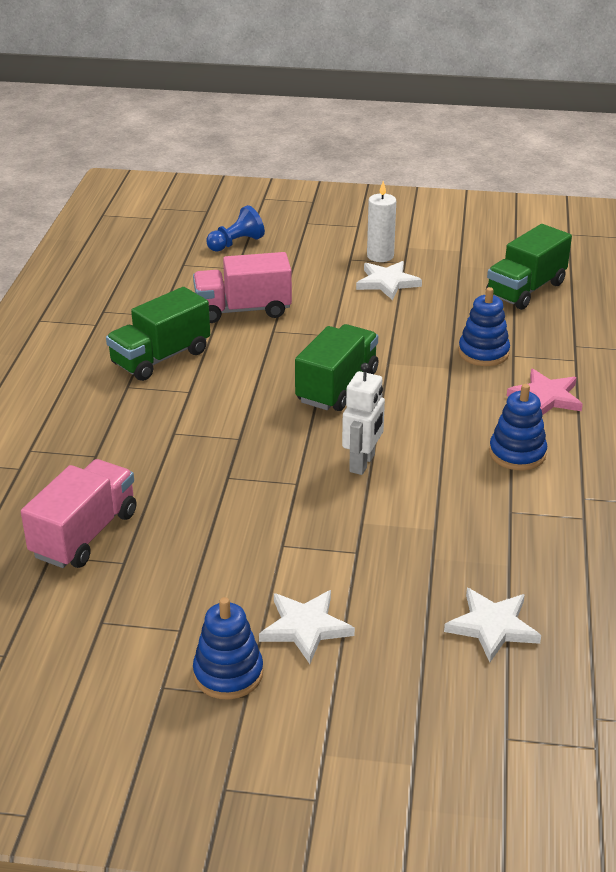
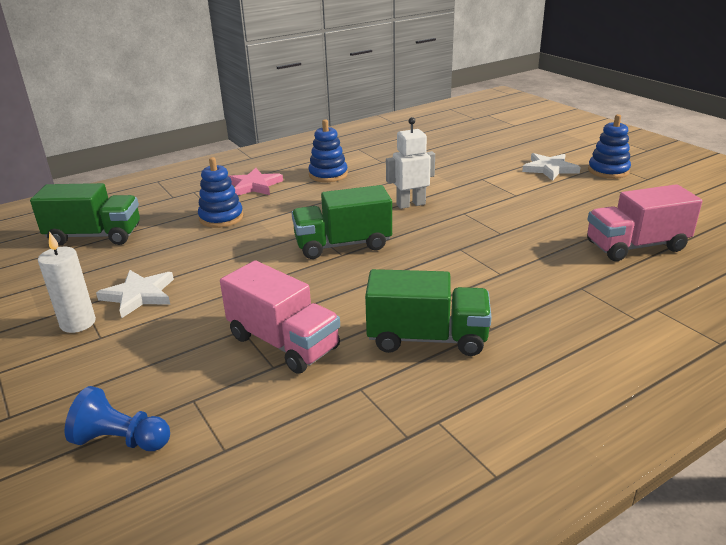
camera: 130 degrees left, 5 degrees down
white star [444,588,541,662] -> none

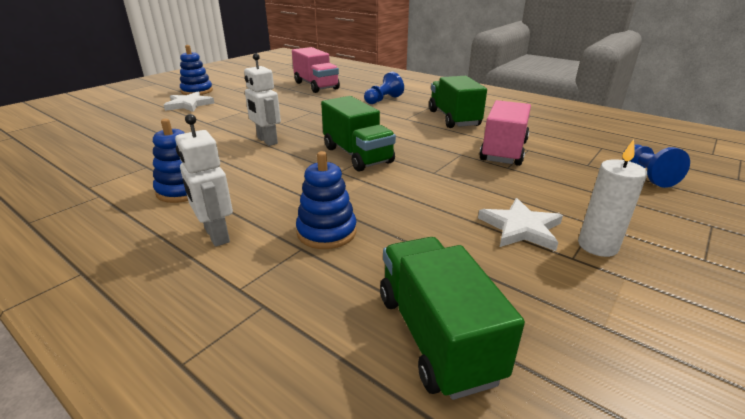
camera: 110 degrees left, 0 degrees up
pink star [229,168,283,195] -> white robot [175,114,233,247]
none -> blue pawn [364,72,404,104]

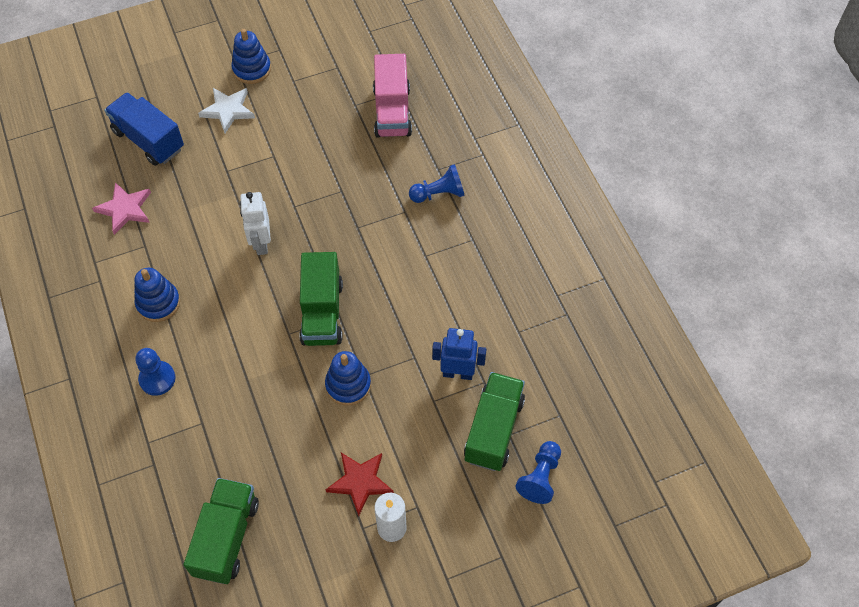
camera: 30 degrees right, 30 degrees up
white robot [175,114,233,247] -> blue pawn [135,348,175,396]
blue stacking toy [296,151,357,249] -> blue stacking toy moved to [325,351,371,406]
green truck [429,76,487,128] -> green truck moved to [464,372,525,471]
white star [478,198,563,251] -> red star [326,453,394,516]
pink truck [479,100,531,166] -> blue robot [432,328,486,380]
none -> pink star [92,182,151,235]
none -> blue truck [104,92,184,166]

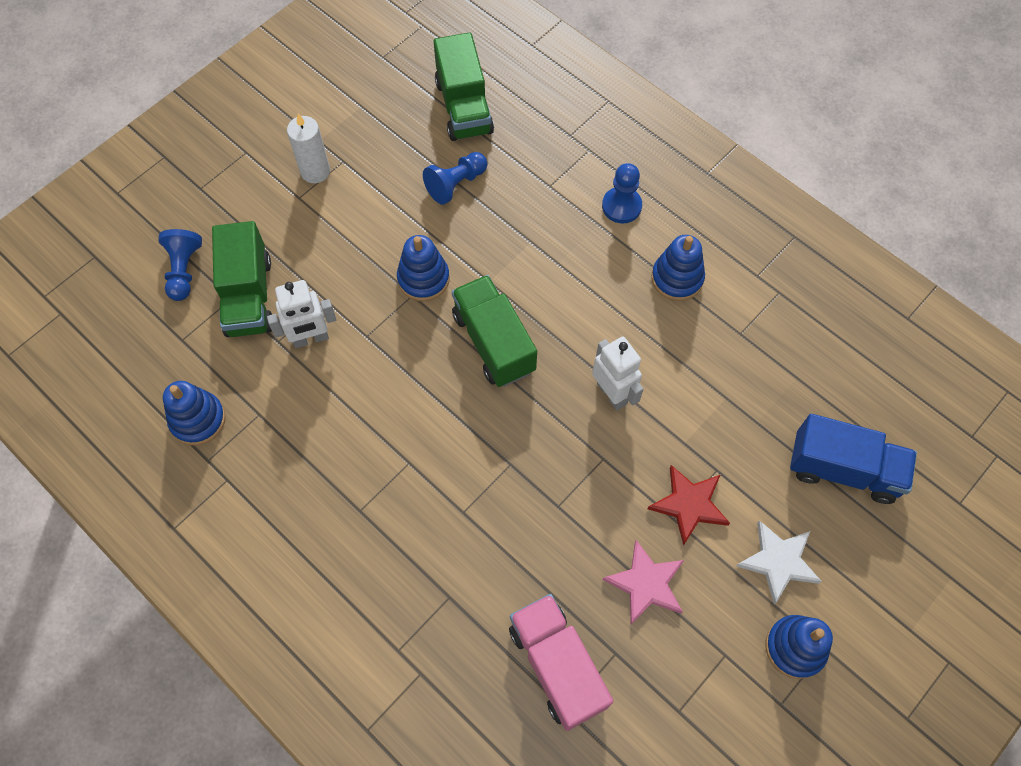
camera: 155 degrees right, 5 degrees up
pink star [92,182,151,235] -> pink star moved to [603,540,684,624]
red star [326,453,394,516] -> red star moved to [648,465,730,546]
blue pawn [409,164,465,203] -> blue pawn moved to [423,152,488,205]
blue robot [432,328,486,380] -> white robot [267,280,336,348]
none -> blue stacking toy [163,381,226,445]

